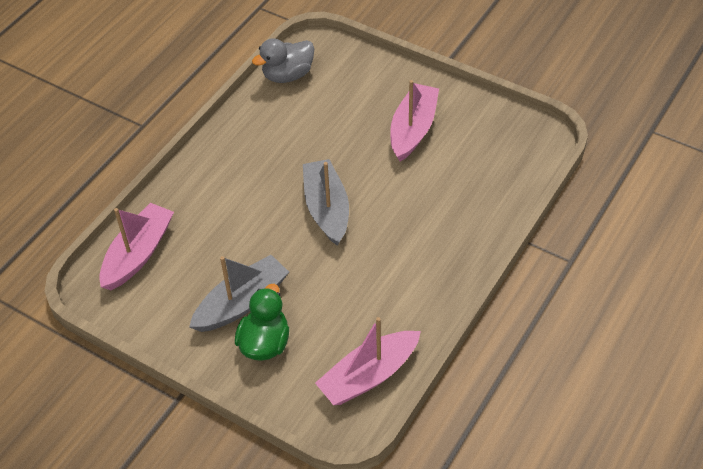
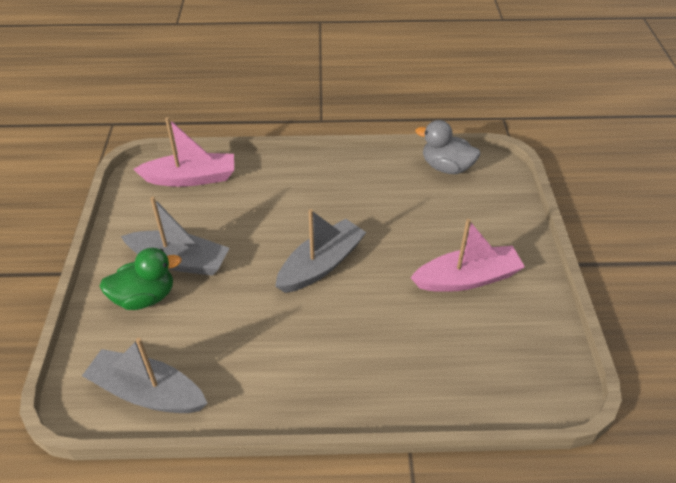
camera: 55 degrees right, 5 degrees down
pink boat [315,317,421,405] -> grey boat [82,338,208,413]

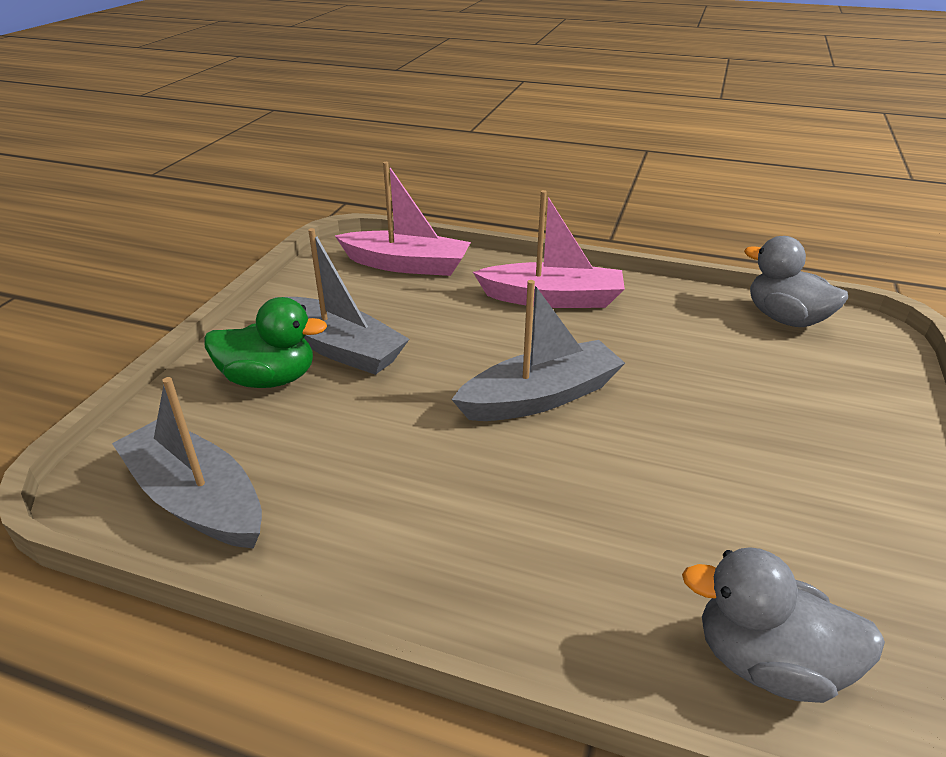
camera: 20 degrees right, 10 degrees down
pink boat [410,219,525,292] -> pink boat moved to [473,190,625,308]
none -> grey duck [682,547,885,703]

